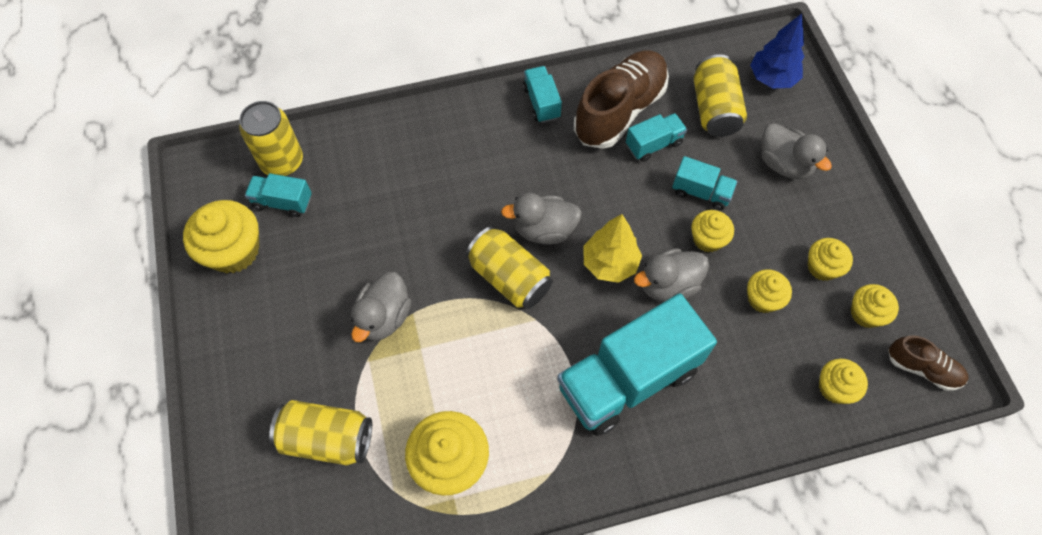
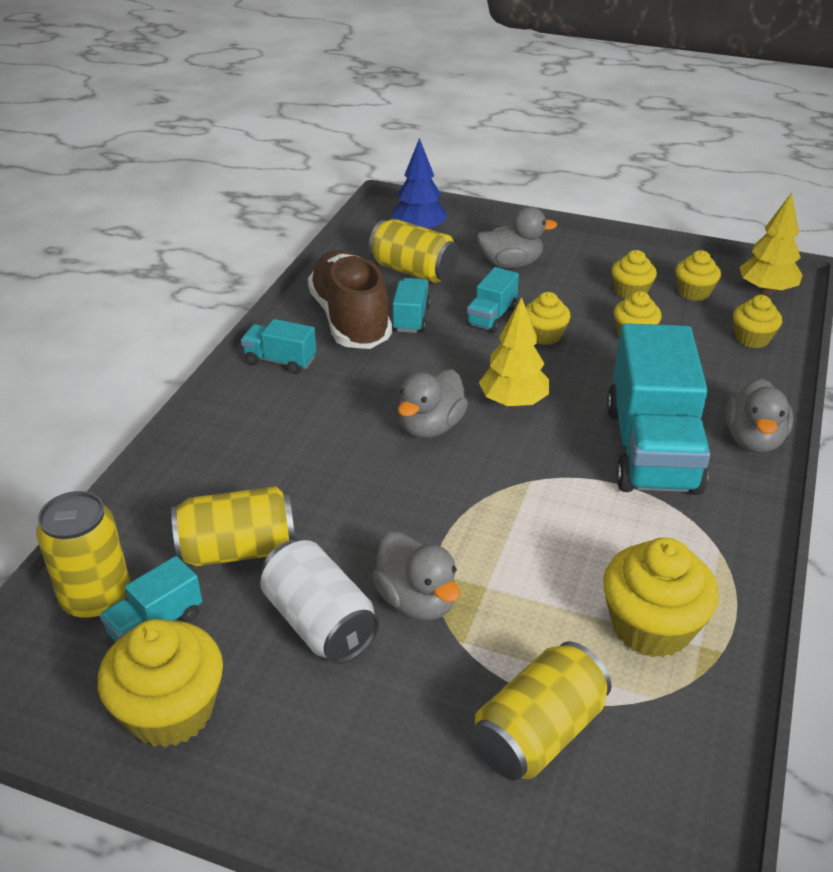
camera: 55 degrees left, 25 degrees down
yellow can [466,226,553,309] -> yellow can moved to [171,486,295,567]
grey duck [634,248,709,302] -> grey duck moved to [725,379,793,453]
turquoise truck [672,156,737,210] -> turquoise truck turned 150 degrees clockwise [466,267,519,333]
brown shoe [888,335,968,391] -> yellow tree [740,192,803,295]
none -> white can [260,540,379,664]

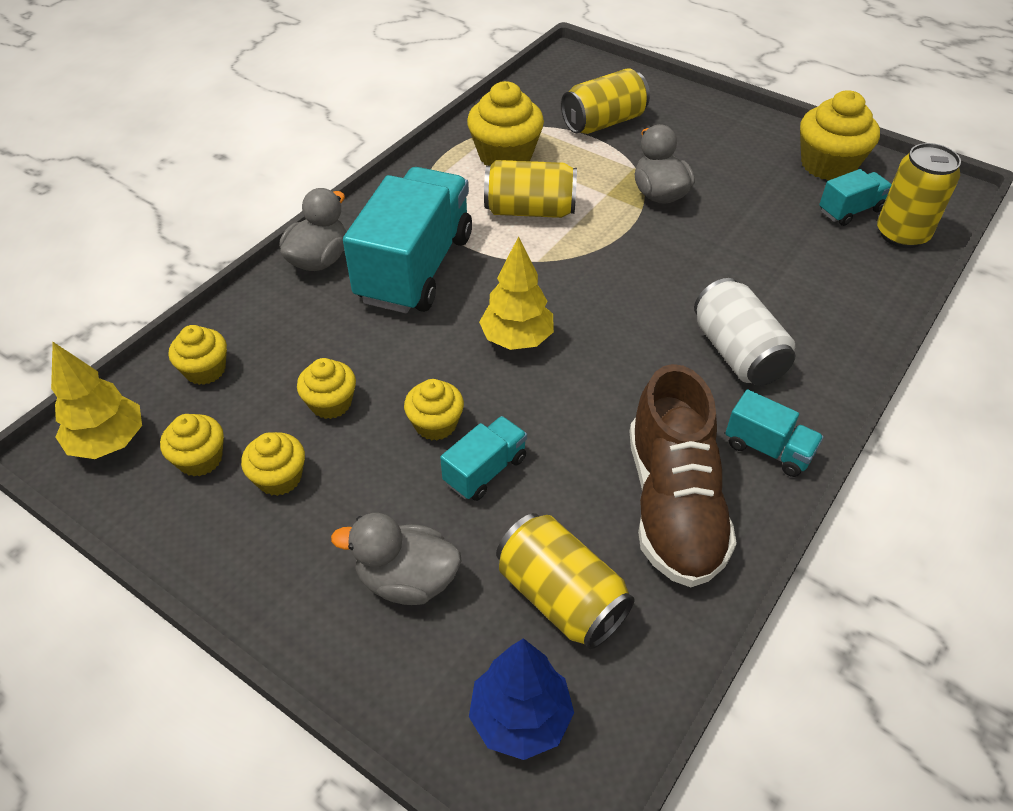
camera: 165 degrees left, 10 degrees up
yellow can [171,486,295,567] -> yellow can moved to [484,160,577,218]
white can [260,540,379,664] -> white can moved to [694,278,795,386]
turquoise truck [392,278,431,333] -> none
grey duck [398,369,468,438] -> none

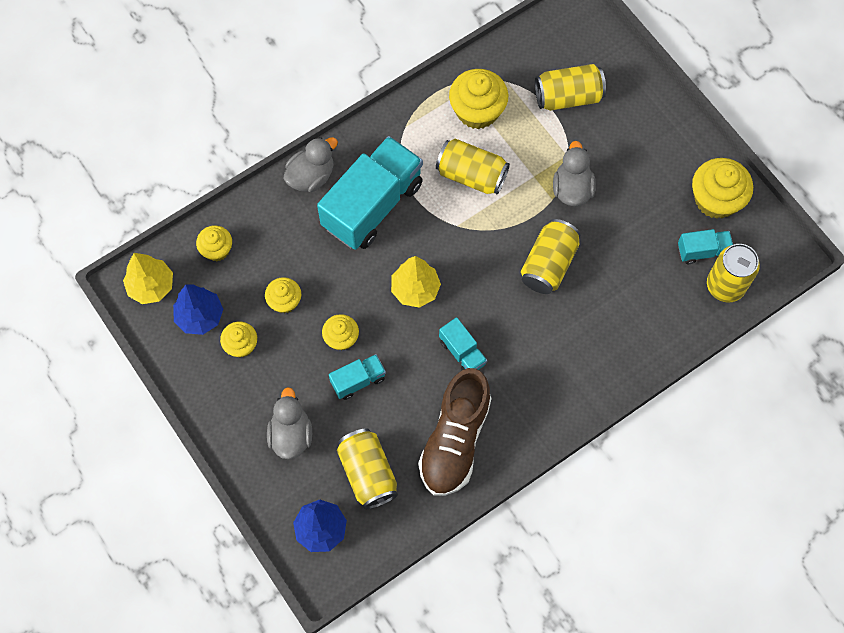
camera: 20 degrees right, 20 degrees up
yellow cupcake [160,414,224,476] -> blue tree [173,285,223,335]
grey duck [331,513,462,605] -> grey duck turned 60 degrees clockwise [267,387,312,459]
white can [694,278,795,386] -> none
turquoise truck [725,389,824,477] -> turquoise truck moved to [439,317,487,371]
none -> yellow can [521,219,580,294]

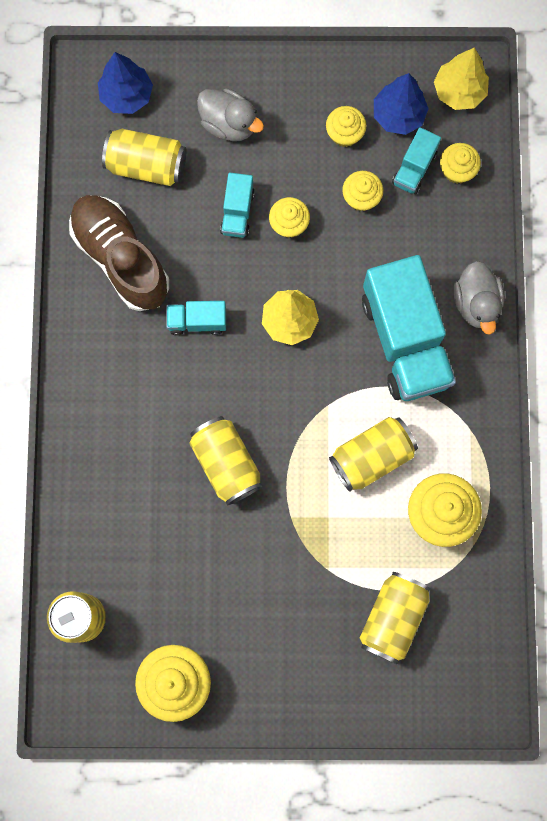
camera: 125 degrees right, 10 degrees up
grey duck [553,141,596,206] -> none
turquoise truck [678,229,733,264] -> turquoise truck moved to [392,127,441,194]

